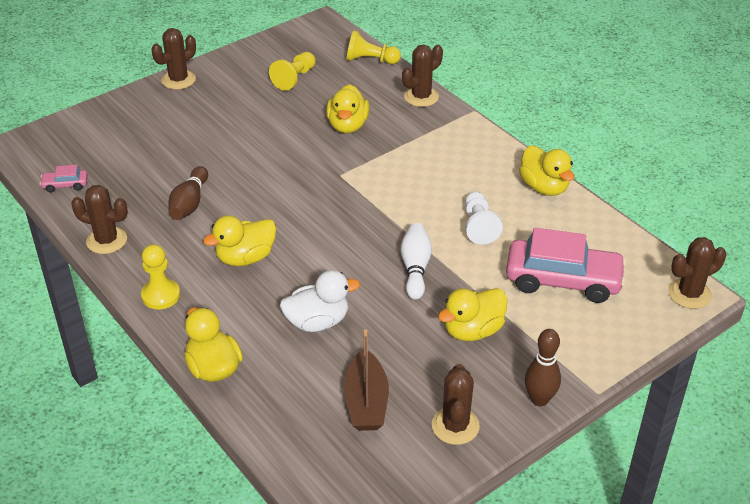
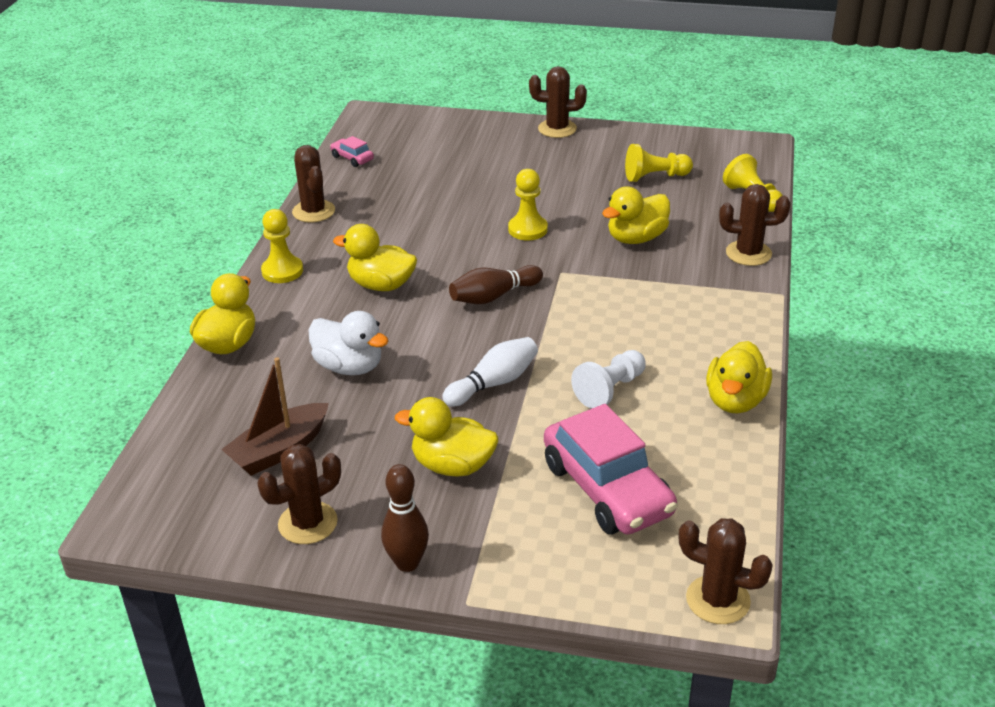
camera: 50 degrees right, 5 degrees down
brown bowling pin [168,166,208,220] -> brown bowling pin moved to [449,265,543,304]
none -> yellow pawn [508,169,548,240]

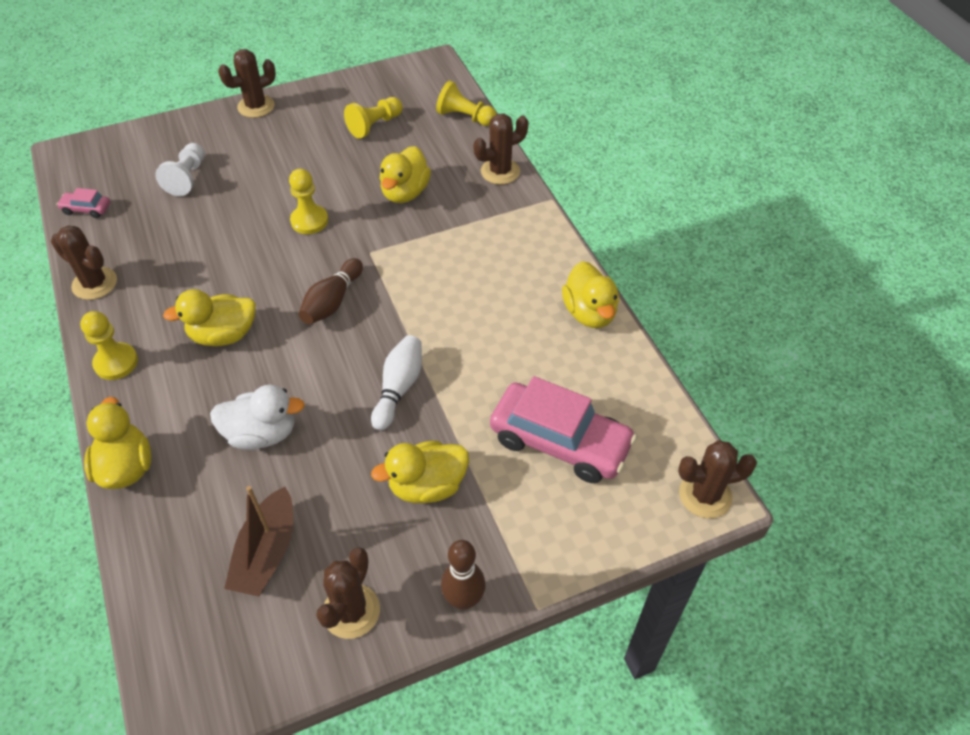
camera: 35 degrees left, 15 degrees up
white pawn [571,350,646,409] -> white pawn moved to [155,143,205,196]

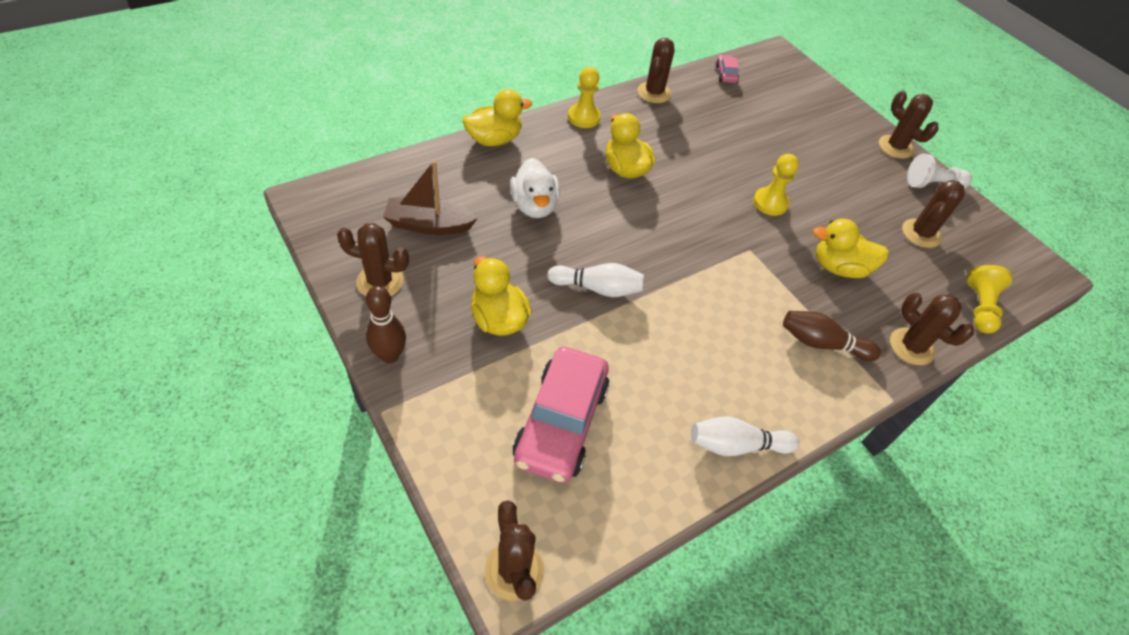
camera: 75 degrees right, 0 degrees up
white pawn [155,143,205,196] -> white pawn moved to [907,153,972,189]
brown bowling pin [299,258,363,324] -> brown bowling pin moved to [783,311,881,361]
yellow pawn [344,97,403,139] -> brown cactus [902,180,965,248]
yellow duck [562,261,619,328] -> white bowling pin [691,416,799,456]

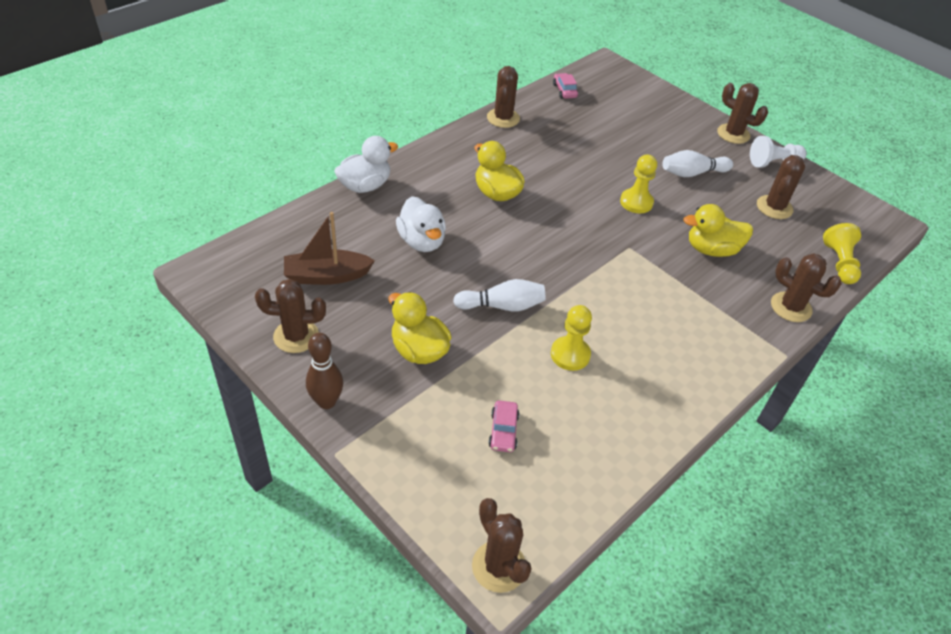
camera: 10 degrees left, 5 degrees down
yellow duck [463,89,532,146] -> white duck [334,136,398,193]
pink car [513,347,610,483] -> pink car [488,400,520,452], size x0.43
yellow pawn [568,67,601,128] -> yellow pawn moved to [551,305,592,371]
white bowling pin [691,416,799,456] -> white bowling pin moved to [662,150,733,177]
brown bowling pin [783,311,881,361] -> none

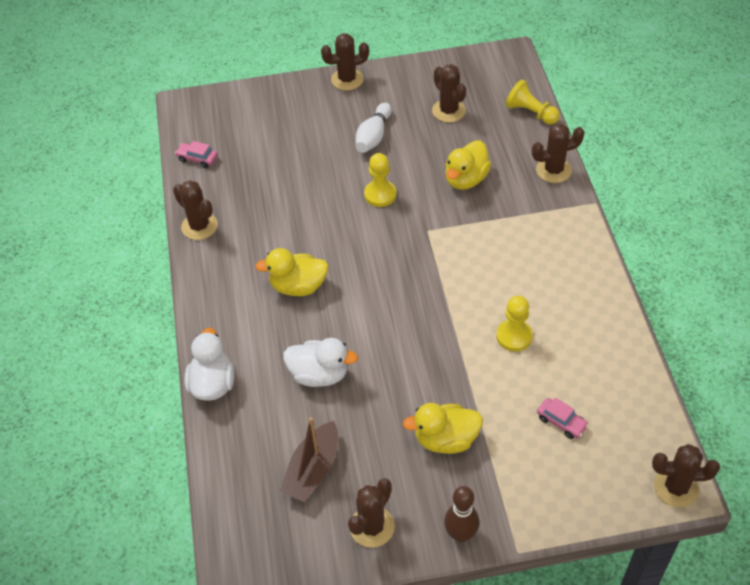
camera: 50 degrees left, 5 degrees up
white bowling pin [453,279,546,311] -> none
white pawn [750,136,806,168] -> none

